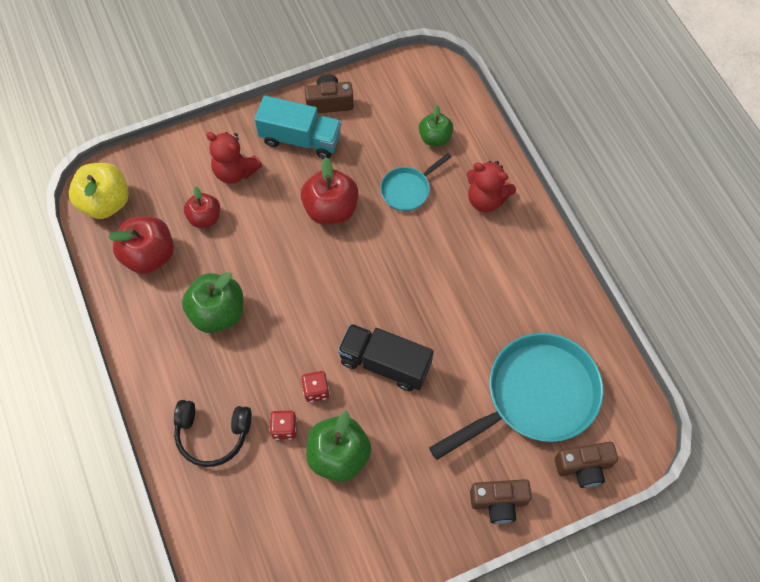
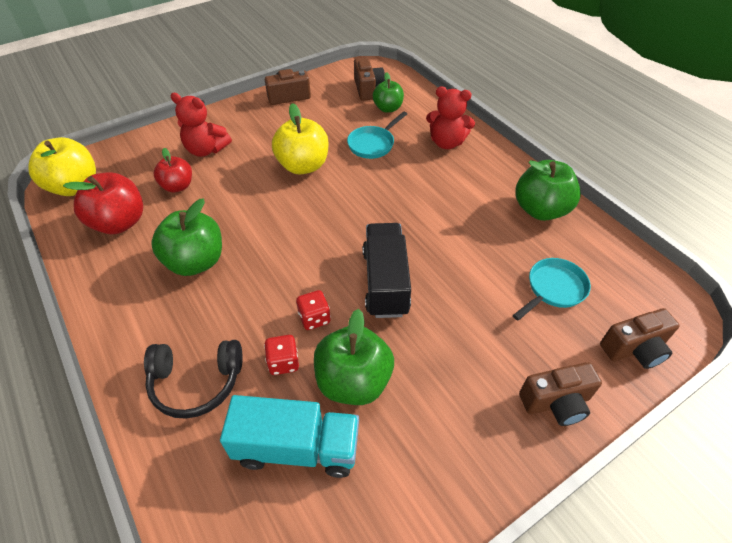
camera: 10 degrees left, 15 degrees down
turquoise truck [255,95,341,159] -> turquoise truck moved to [220,395,359,478]
red apple [301,157,359,225] -> yellow apple [272,103,328,175]
black truck [338,323,434,391] -> black truck turned 75 degrees clockwise [363,223,411,318]
turquoise pan [429,333,604,460] -> turquoise pan [513,258,591,320], size x0.48
none -> brown camera [354,57,385,101]
none -> green apple [515,160,581,221]

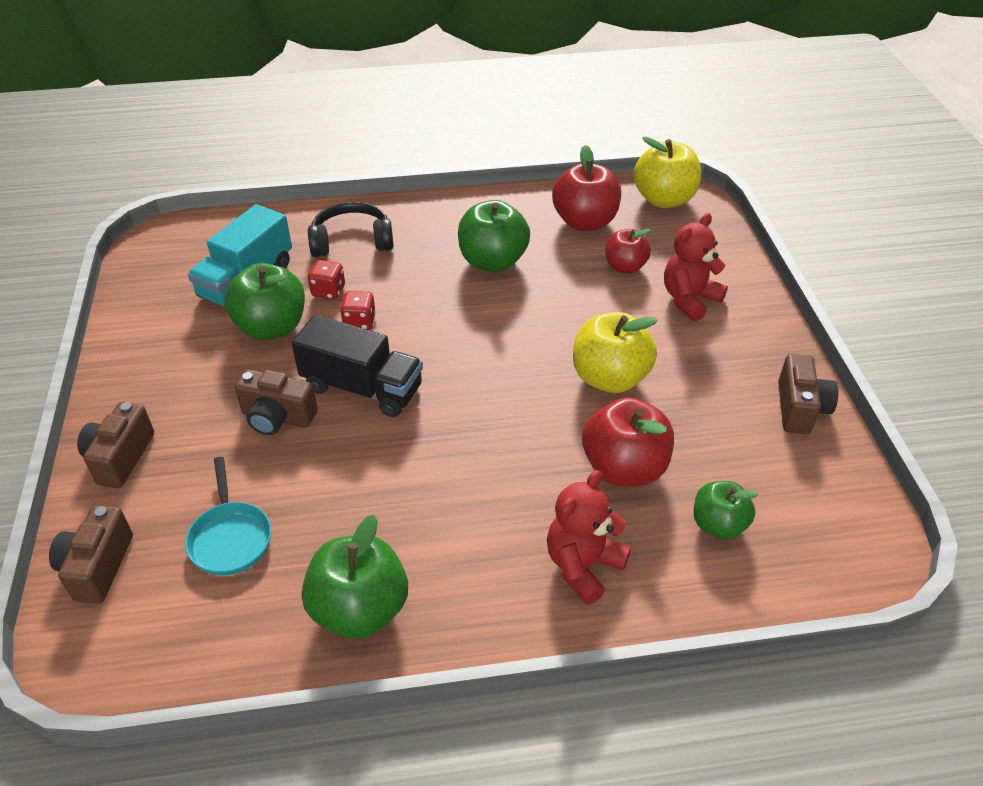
camera: 115 degrees right, 5 degrees down
black headphones [144,340,243,419] -> black headphones turned 60 degrees clockwise [308,202,394,257]
turquoise pan [347,111,407,159] -> red apple [582,397,674,486]
brown camera [354,57,385,101] -> brown camera moved to [235,370,318,435]

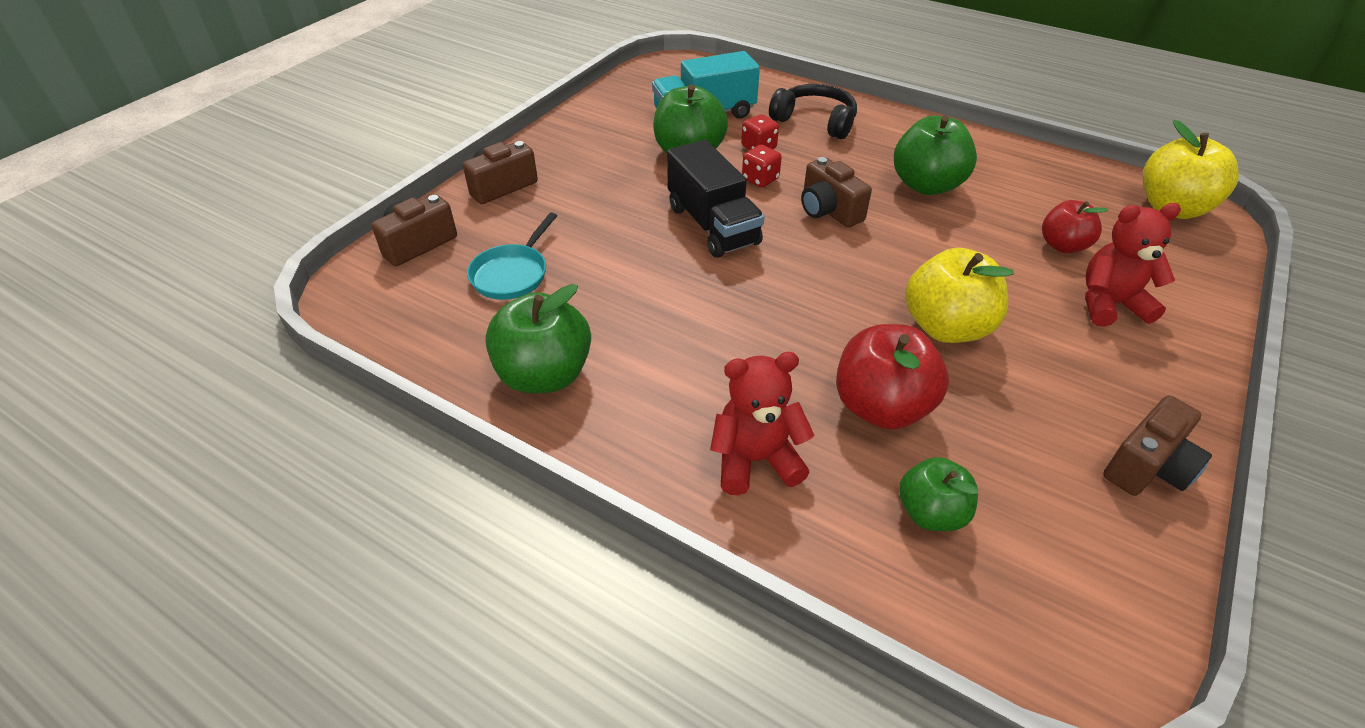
camera: 40 degrees right, 0 degrees up
brown camera [235,370,318,435] -> brown camera moved to [801,157,872,227]
red apple [552,145,621,231] -> none

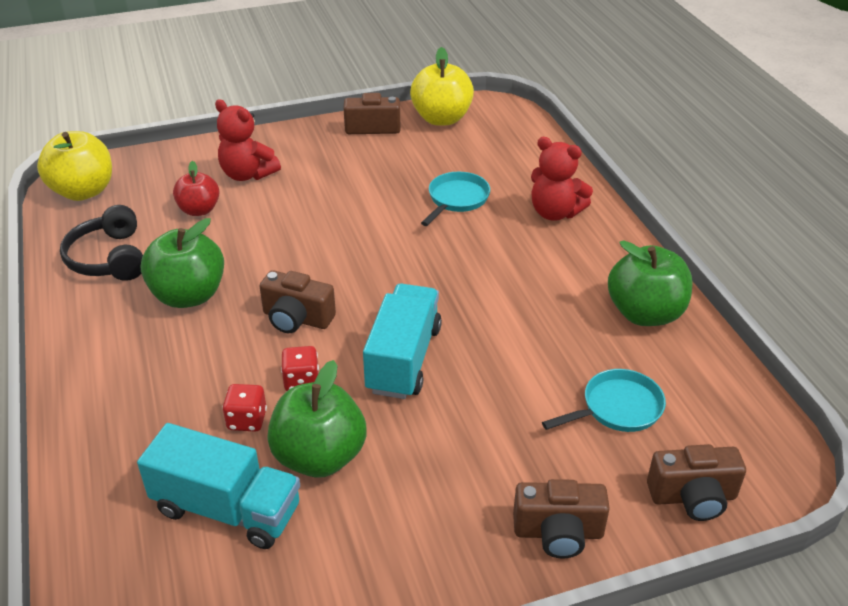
camera: 140 degrees left, 5 degrees down
black truck [667,140,765,258] -> turquoise truck [363,283,442,399]
black headphones [769,84,857,139] -> black headphones moved to [60,205,143,281]
brown camera [801,157,872,227] -> brown camera turned 105 degrees clockwise [259,270,336,333]
red apple [836,324,949,430] -> turquoise pan [421,172,490,226]
green apple [899,457,978,531] -> none
yellow apple [905,248,1014,343] -> yellow apple moved to [410,47,474,126]

